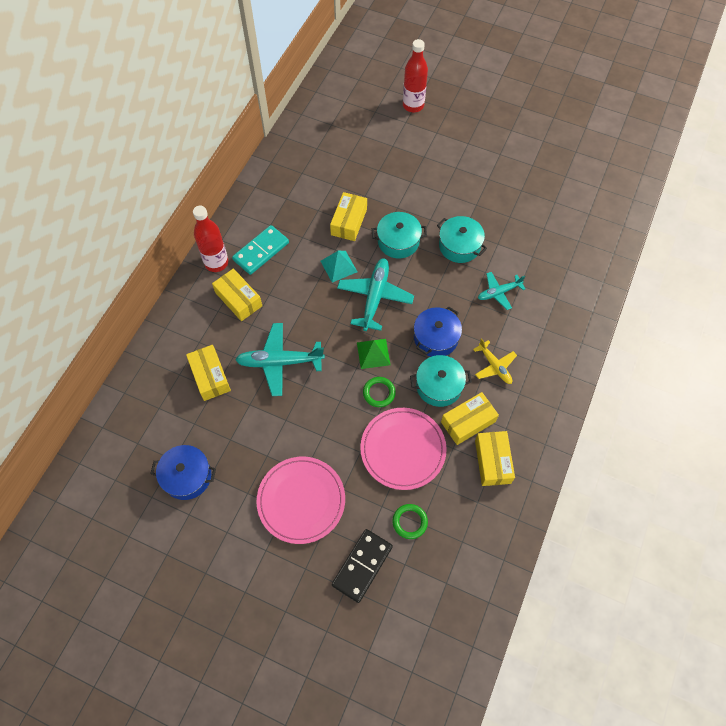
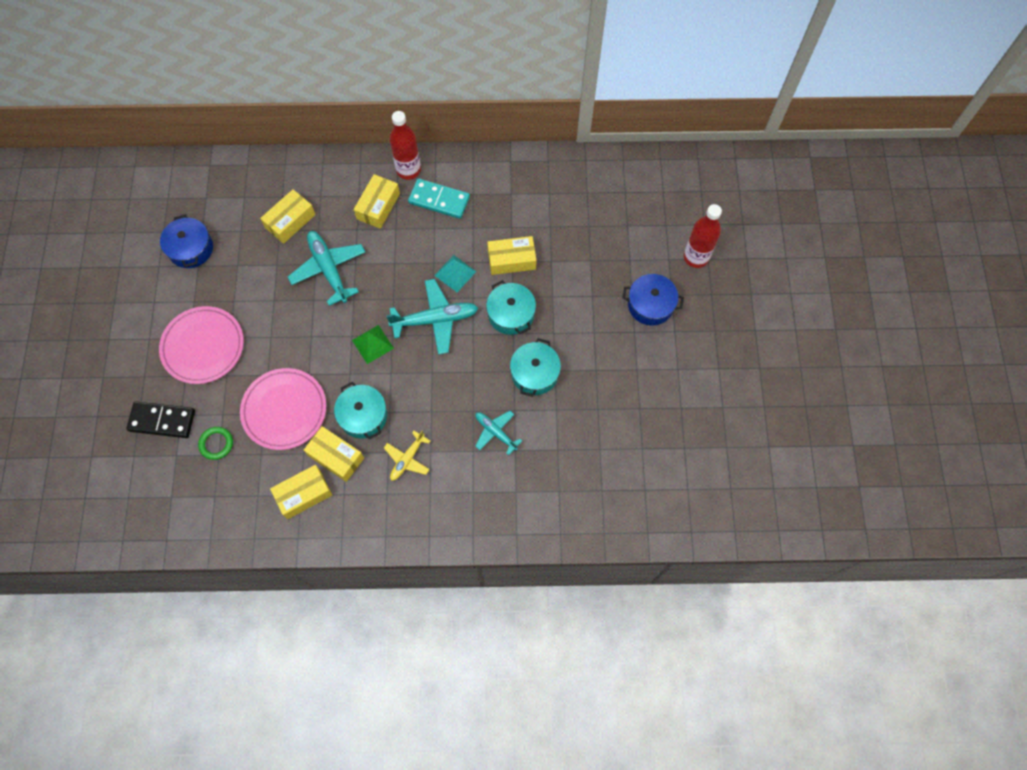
camera: 65 degrees right, 5 degrees up
green ring [363,377,396,407] -> none
blue pot [414,306,462,357] -> blue pot moved to [623,274,684,326]

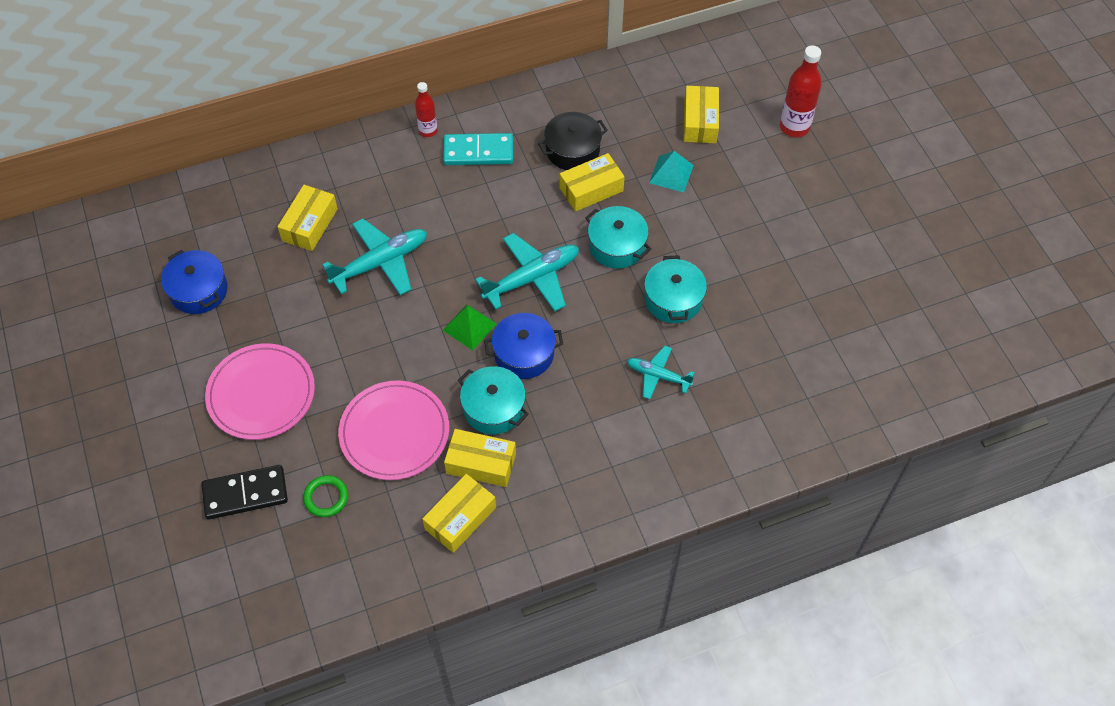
camera: 20 degrees left, 10 degrees down
turquoise plane [288,231,365,306] -> turquoise plane turned 105 degrees clockwise [322,219,427,295]
yellow box [354,174,400,229] -> yellow box moved to [684,86,719,143]
yellow plane [384,431,430,481] -> none
red bottle [390,111,421,180] -> red bottle [415,82,438,137], size x0.62
turquoise pyramid [434,255,476,292] -> turquoise pyramid moved to [649,151,694,192]
blue pot [623,274,684,326] -> blue pot moved to [484,313,563,379]
none -> black pot [538,112,608,170]

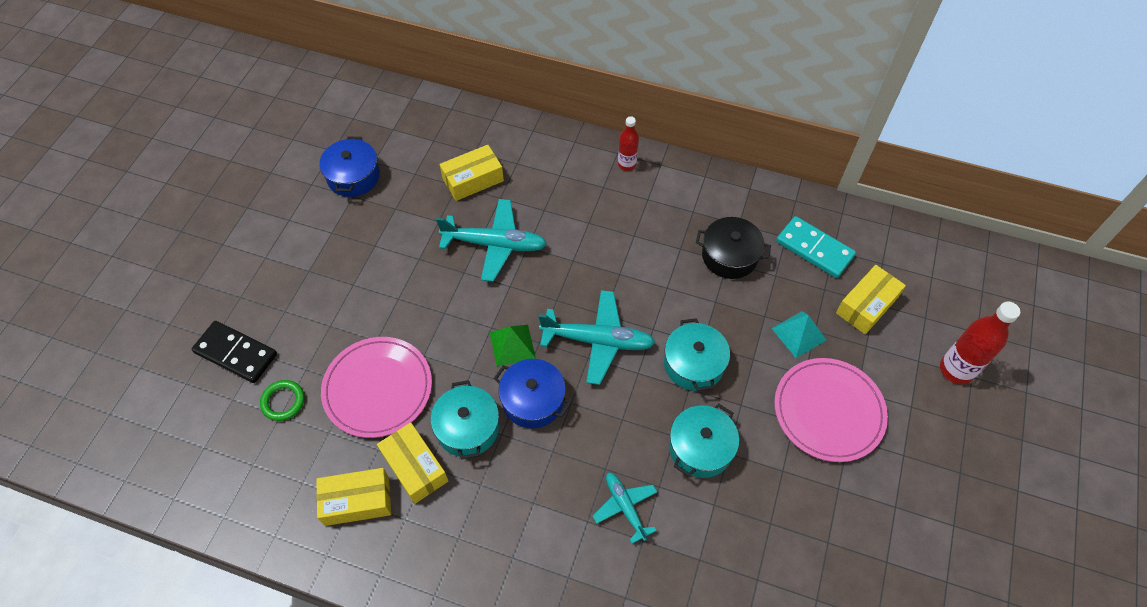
camera: 40 degrees right, 0 degrees up
pink plate [205,344,315,440] -> pink plate moved to [774,358,888,462]
turquoise domino [443,133,513,165] -> turquoise domino moved to [776,216,856,278]
yellow box [560,153,625,212] -> none

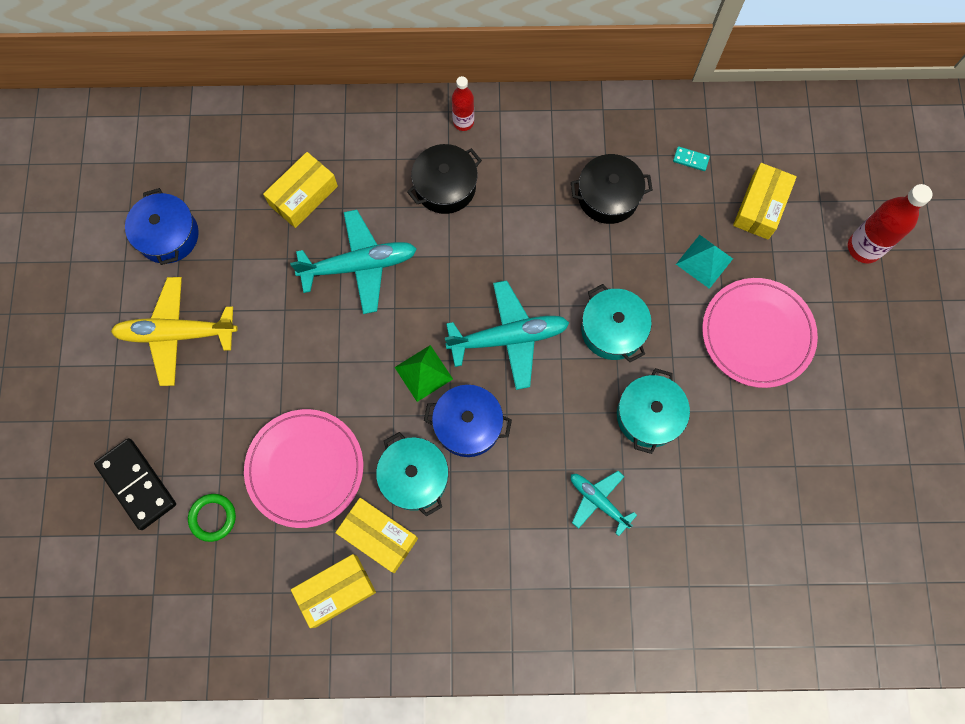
camera: 20 degrees left, 15 degrees up
black domino [192,321,277,383] -> black domino turned 45 degrees clockwise [94,438,176,530]
turquoise domino [776,216,856,278] -> turquoise domino [673,146,710,171], size x0.43
none -> yellow plane [111,277,238,386]
none -> black pot [407,144,482,214]

